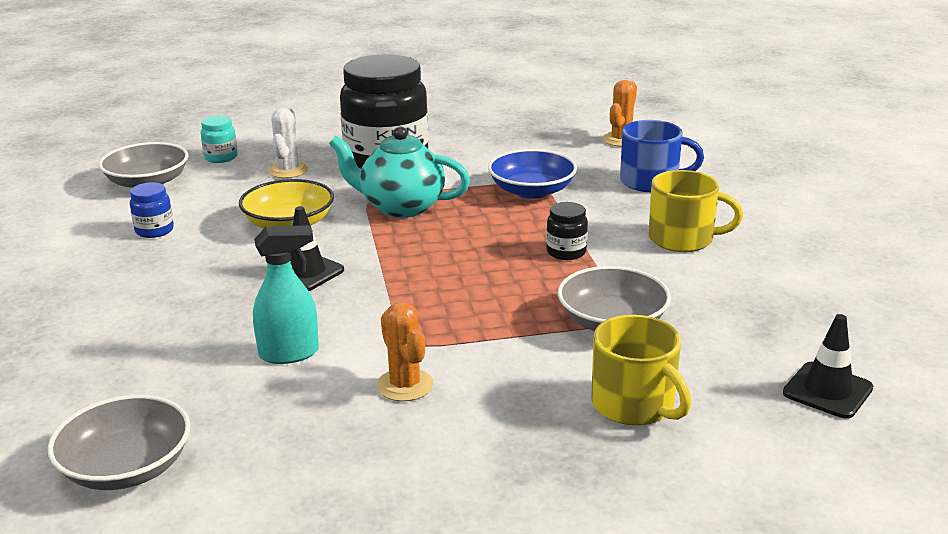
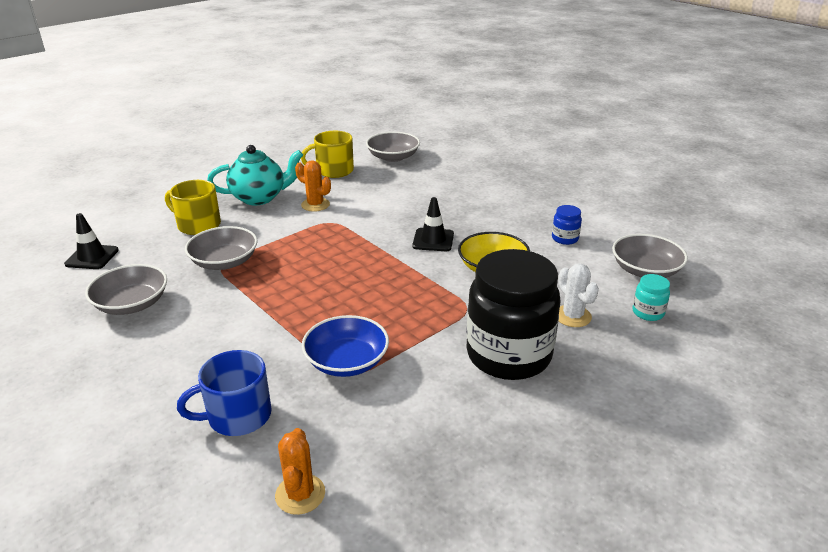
camera: 150 degrees right, 5 degrees up
turquoise spray bottle [253,225,319,364] -> none
turquoise teapot [329,126,470,218] -> turquoise teapot moved to [207,145,303,205]
black jar [546,202,588,260] -> none
yellow mug [649,170,743,252] -> yellow mug moved to [301,131,354,178]
none -> grey bowl [85,264,167,315]

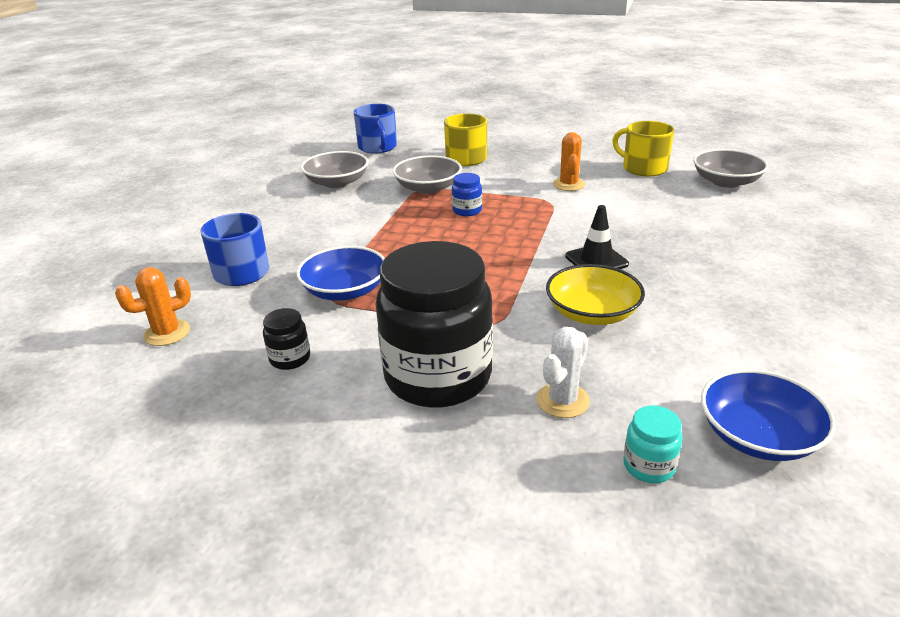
camera: 60 degrees right, 0 degrees up
black traffic cone [64,213,119,269] -> blue mug [354,104,397,154]
turquoise teapot [207,145,303,205] -> none
blue jar [552,205,582,245] -> blue jar moved to [452,173,482,216]
grey bowl [612,234,688,278] -> blue bowl [701,369,836,461]
none -> black jar [263,308,310,370]

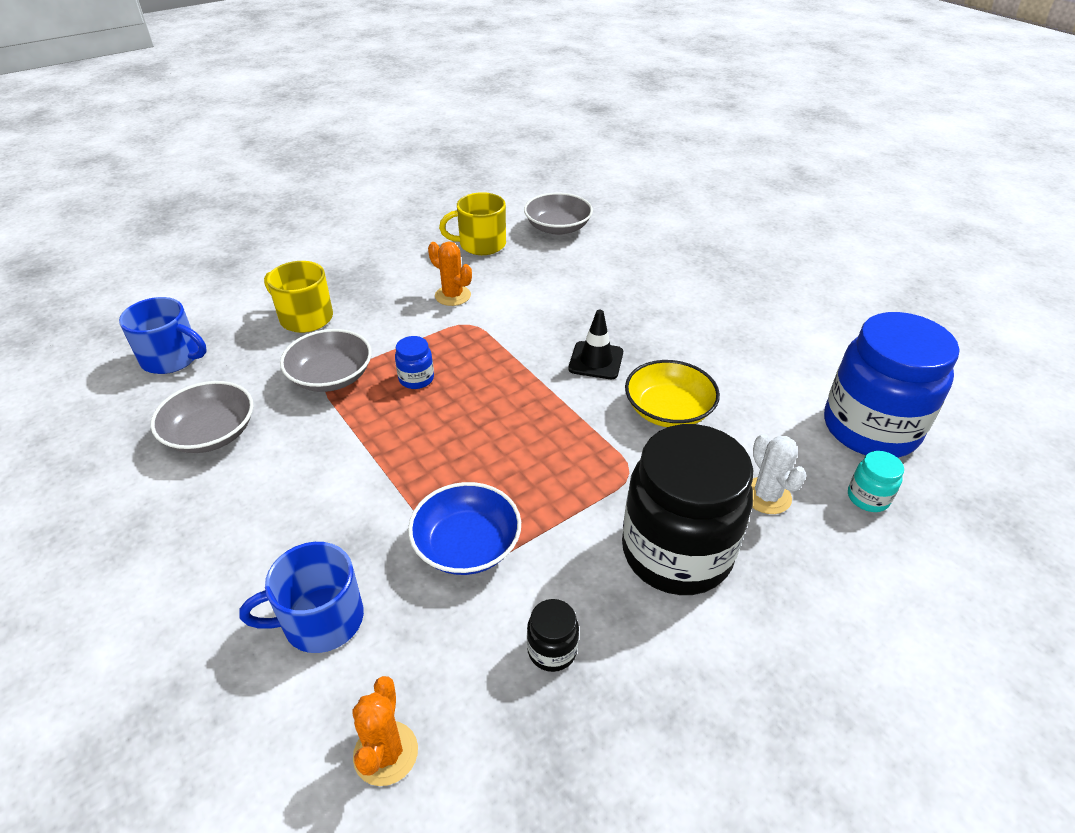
camera: 55 degrees left, 10 degrees up
blue bowl [701,369,836,461] -> blue jar [824,312,959,458]

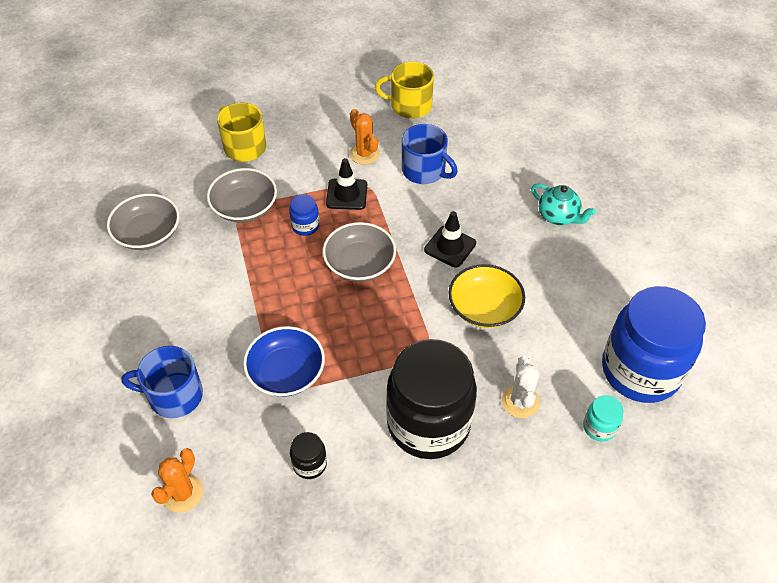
camera: 20 degrees right, 10 degrees up
blue mug [119,297,207,374] -> blue mug moved to [402,124,458,184]
grey bowl [524,193,593,235] -> grey bowl moved to [323,222,396,282]
none -> black traffic cone [326,158,367,210]
none -> turquoise teapot [531,183,596,225]

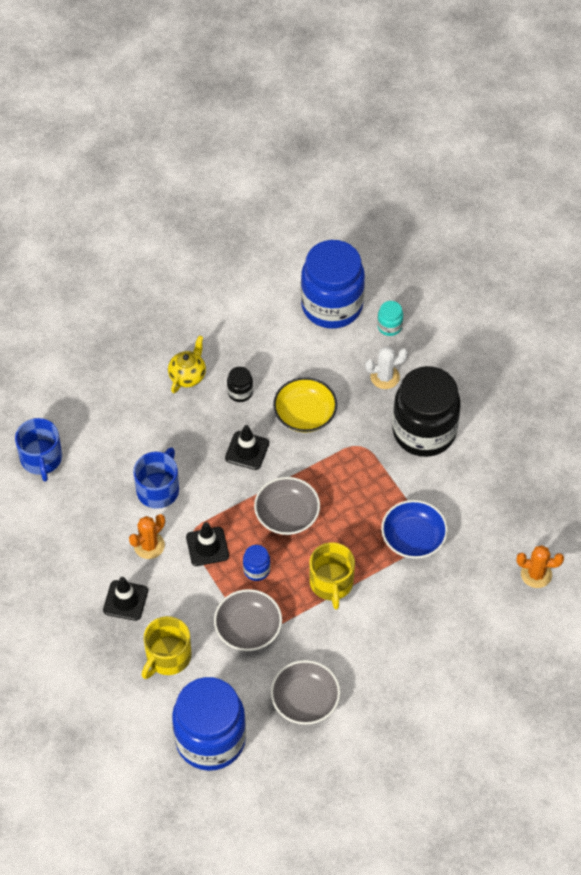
camera: 105 degrees left, 5 degrees up
blue mug [121,346,203,418] -> blue mug moved to [15,418,62,482]
black jar [290,432,327,479] -> black jar moved to [227,367,253,402]
yellow mug [375,62,434,119] -> yellow mug moved to [310,542,355,609]
turquoise teapot [531,183,596,225] -> yellow teapot [168,335,206,393]
none -> black traffic cone [103,577,148,621]
none -> blue jar [172,677,246,771]

